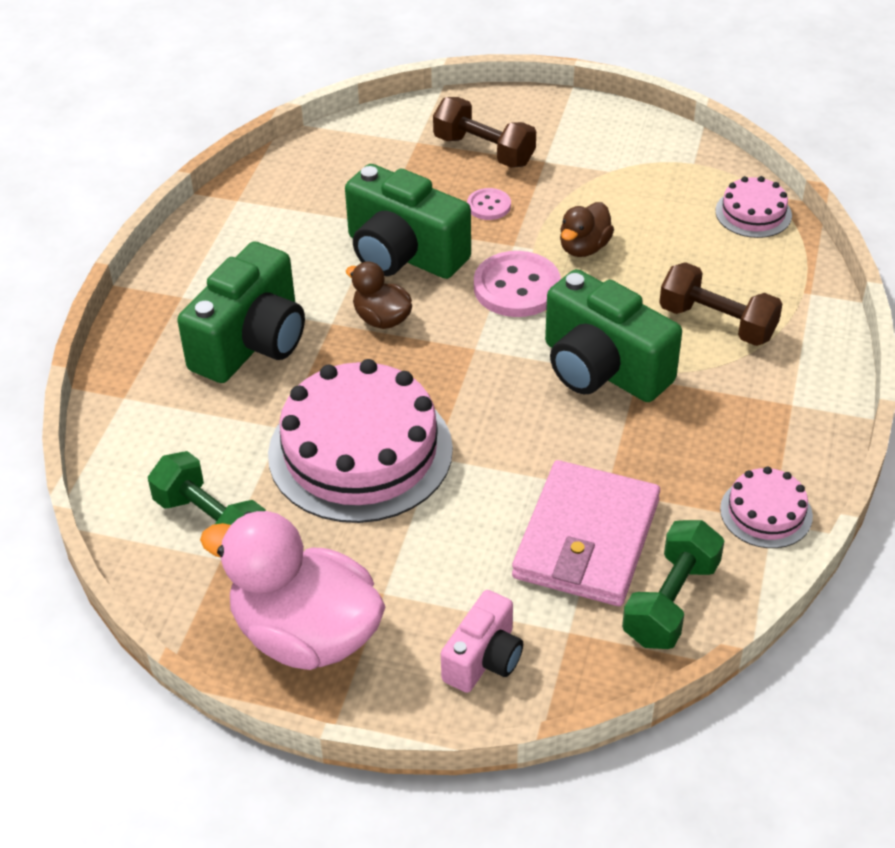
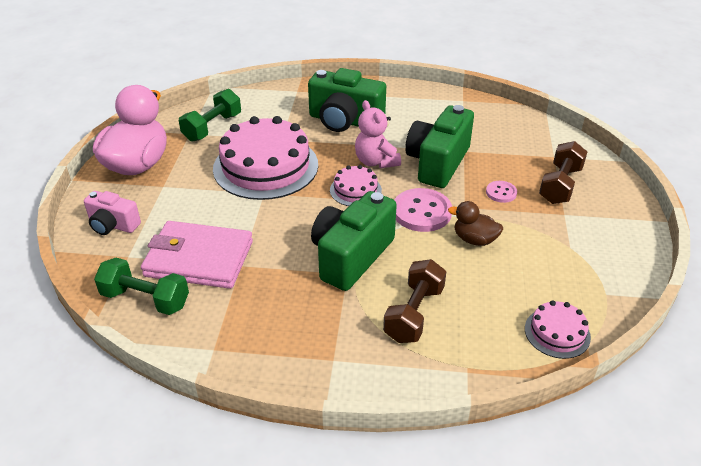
camera: 80 degrees right, 5 degrees down
brown duck [346,261,412,329] -> pink teddy bear [355,100,401,168]
pink cake [720,467,813,548] -> pink cake moved to [330,165,382,206]

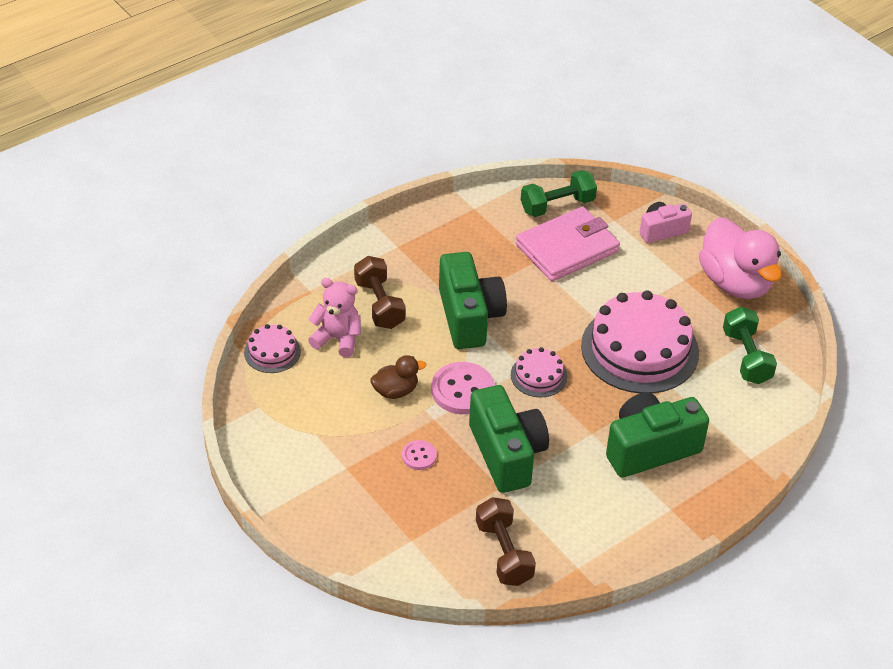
camera: 135 degrees right, 5 degrees up
pink teddy bear [355,100,401,168] -> pink teddy bear moved to [308,278,361,358]
brown dumbbell [539,141,587,204] -> brown dumbbell moved to [476,497,536,586]

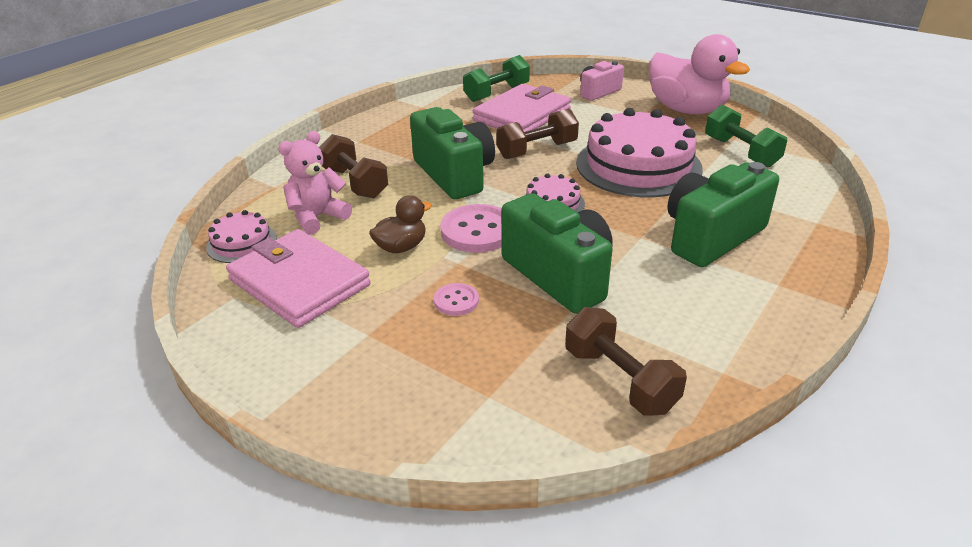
camera: 15 degrees left, 10 degrees down
pink teddy bear [308,278,361,358] -> pink teddy bear turned 45 degrees counterclockwise [278,131,352,235]
none -> pink wallet [226,229,371,328]
none -> brown dumbbell [496,109,579,159]

